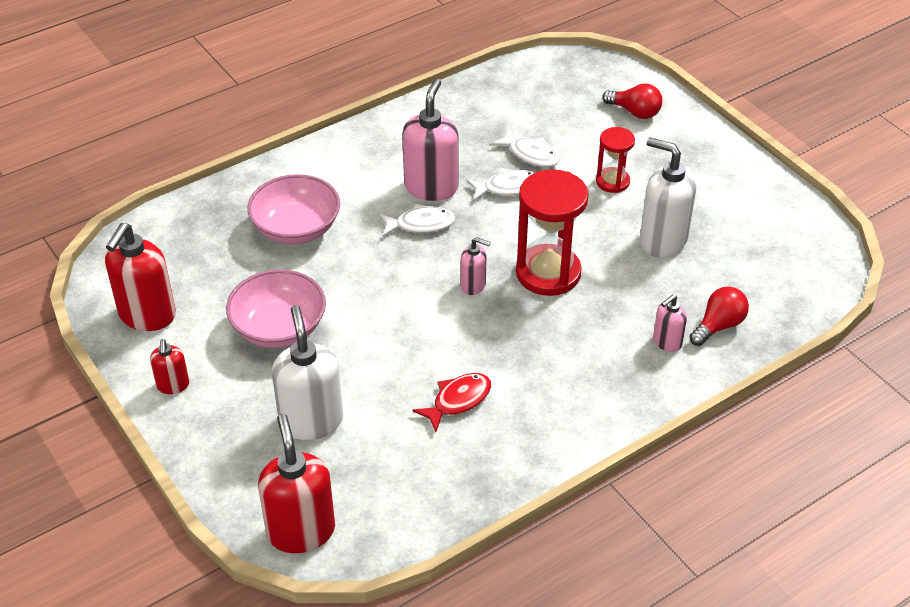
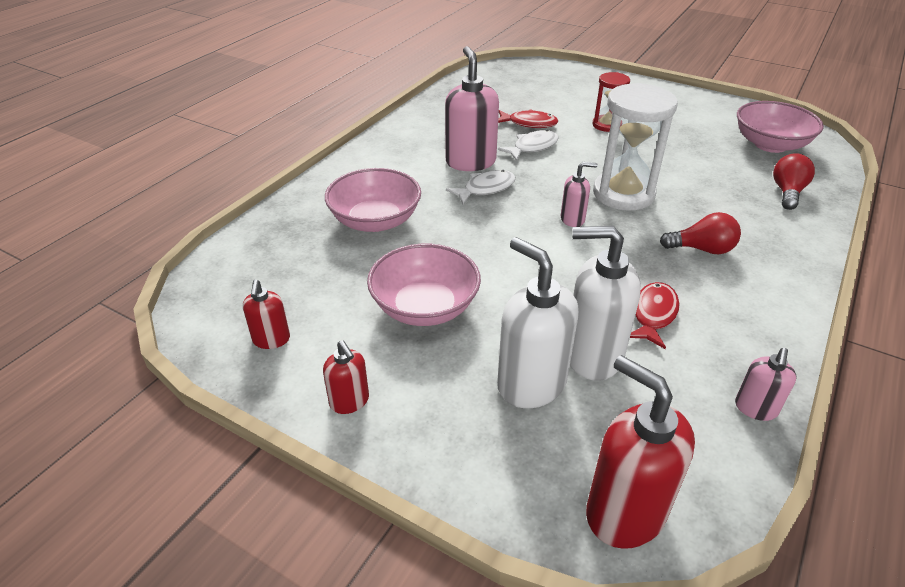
camera: 25 degrees left, 5 degrees down
red soap dispenser [105,223,176,331] -> red soap dispenser [243,280,290,349], size x0.53
white fish [491,128,560,167] -> red fish [498,109,559,128]
red hourglass [516,169,589,296] -> white hourglass [593,83,678,210]
red light bulb [602,83,662,119] -> red light bulb moved to [660,212,741,254]
white soap dispenser [640,137,697,258] -> white soap dispenser moved to [570,226,641,381]
pink soap dispenser [653,295,687,352] -> pink soap dispenser moved to [735,348,797,421]
none -> pink bowl [737,101,824,153]

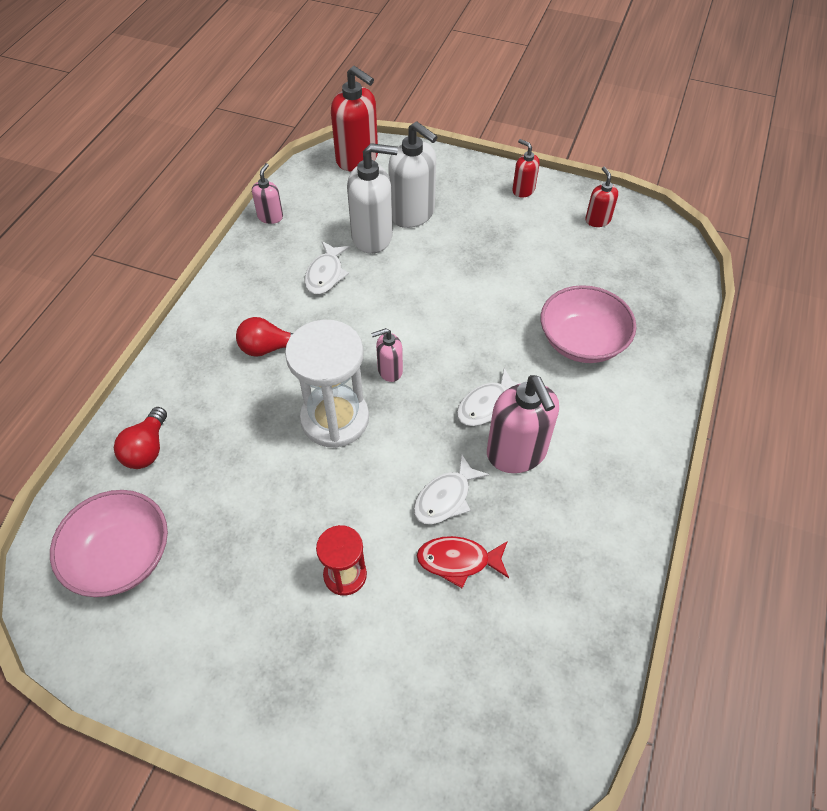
camera: 170 degrees right, 15 degrees up
pink bowl [367,244,481,326] -> none
red fish [630,282,679,349] -> white fish [305,241,350,294]

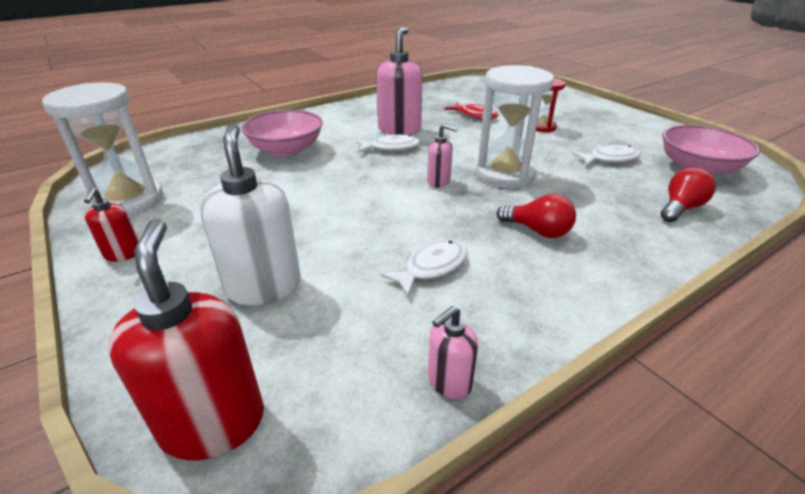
camera: 145 degrees left, 20 degrees down
white soap dispenser [347,143,398,254] -> none
white fish [414,453,489,524] -> white fish moved to [572,145,641,166]
red soap dispenser [585,167,618,227] -> white hourglass [42,82,163,216]

